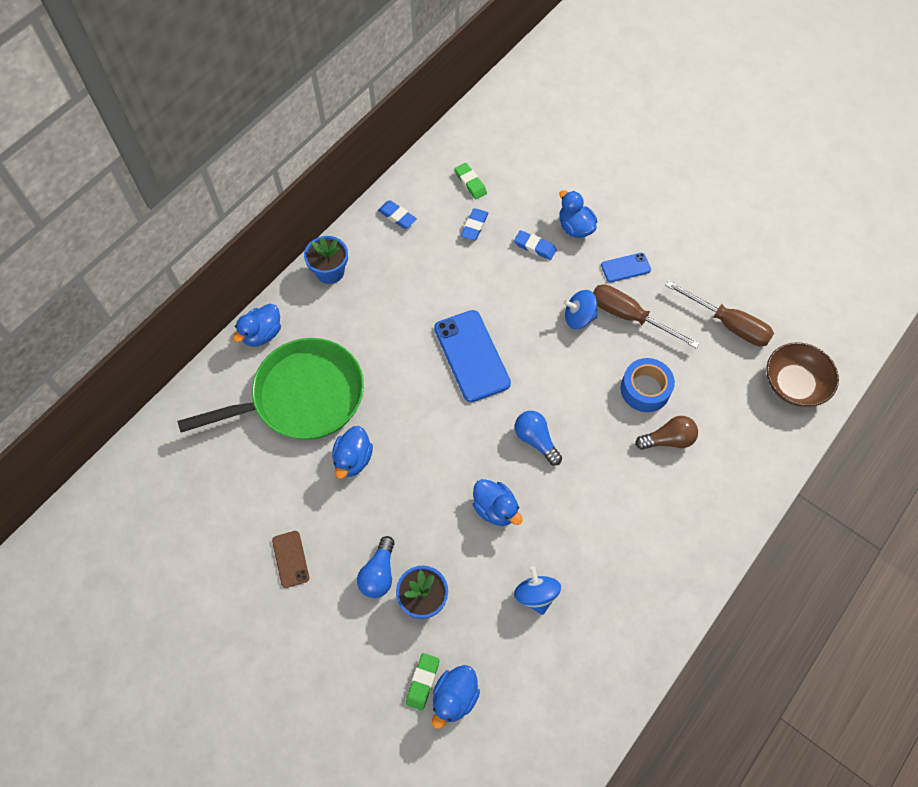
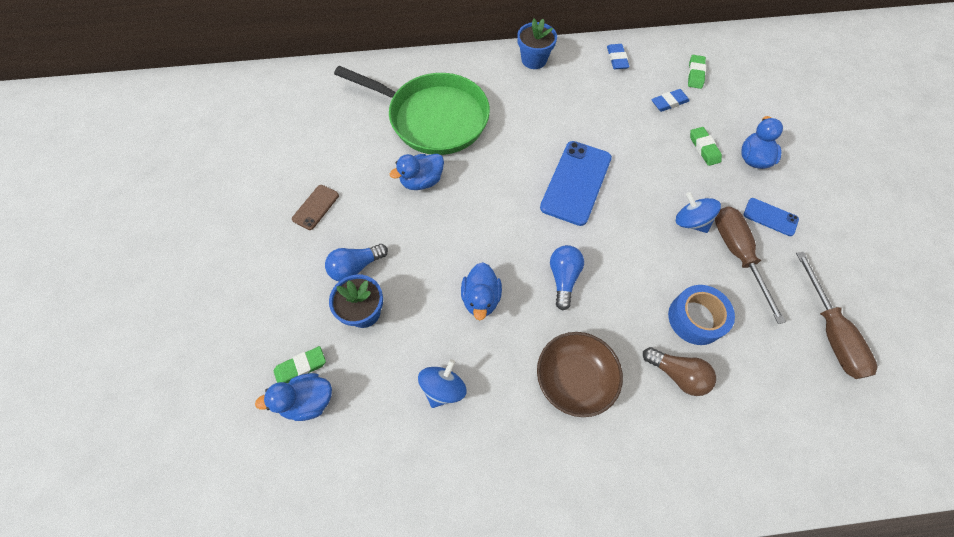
camera: 45 degrees right, 0 degrees up
blue duck [233,304,281,347] -> none
blue eraser [514,230,557,260] -> green eraser [690,127,722,166]
brown bowl [766,342,839,407] -> brown bowl moved to [537,332,623,417]

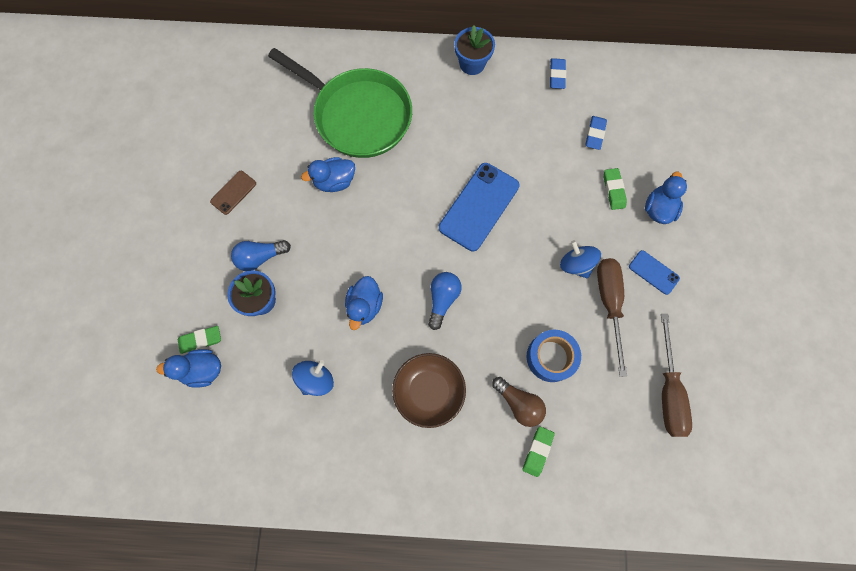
camera: 10 degrees right, 10 degrees up
blue eraser [651,89,690,112] -> blue eraser turned 60 degrees counterclockwise [585,116,607,150]
green eraser [688,55,706,89] -> green eraser moved to [522,427,555,477]

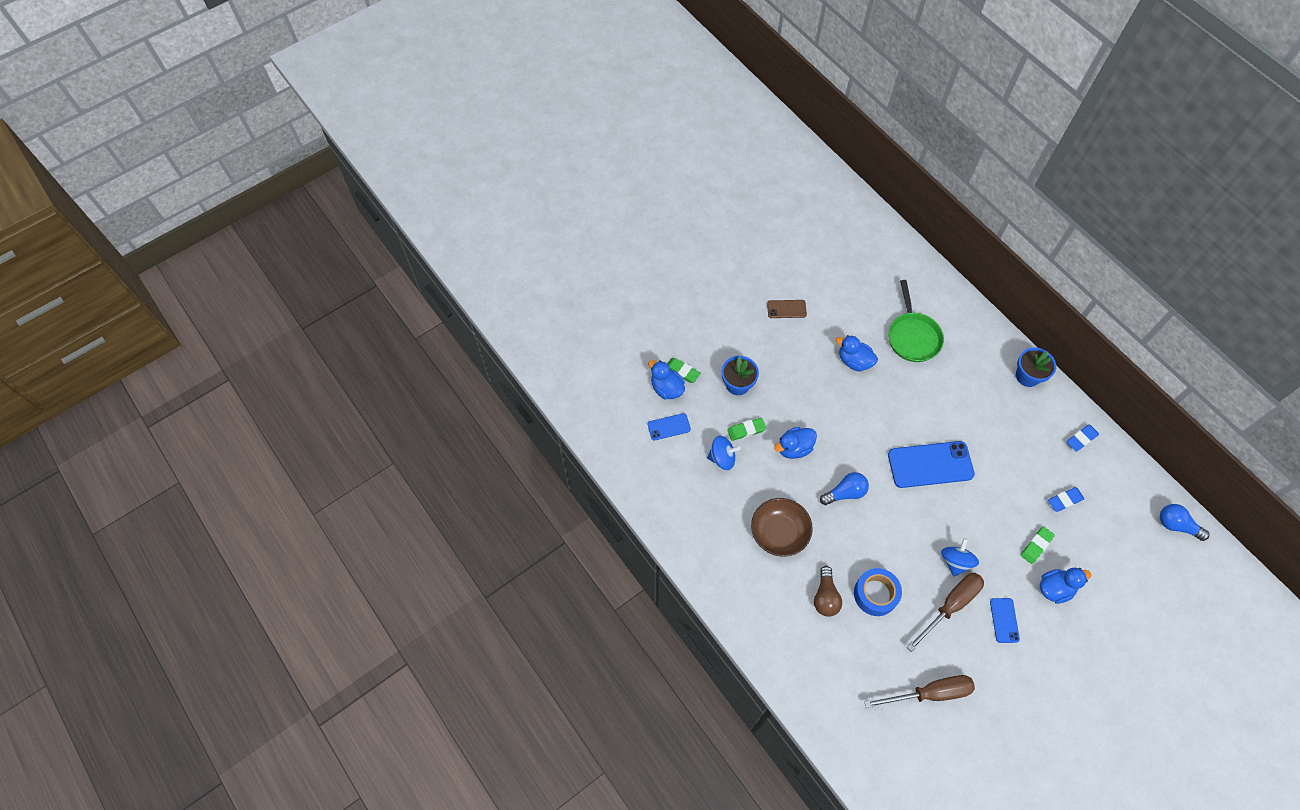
camera: 50 degrees right, 10 degrees down
blue light bulb [231,240,291,271] -> blue light bulb moved to [1160,504,1209,541]
green pan [268,48,412,158] -> green pan [888,280,944,362], size x0.64
green eraser [522,427,555,477] -> green eraser moved to [727,418,766,441]
brown screwdriver [661,314,692,437] -> brown screwdriver turned 150 degrees counterclockwise [864,675,975,708]
none -> blue phone [648,413,691,441]

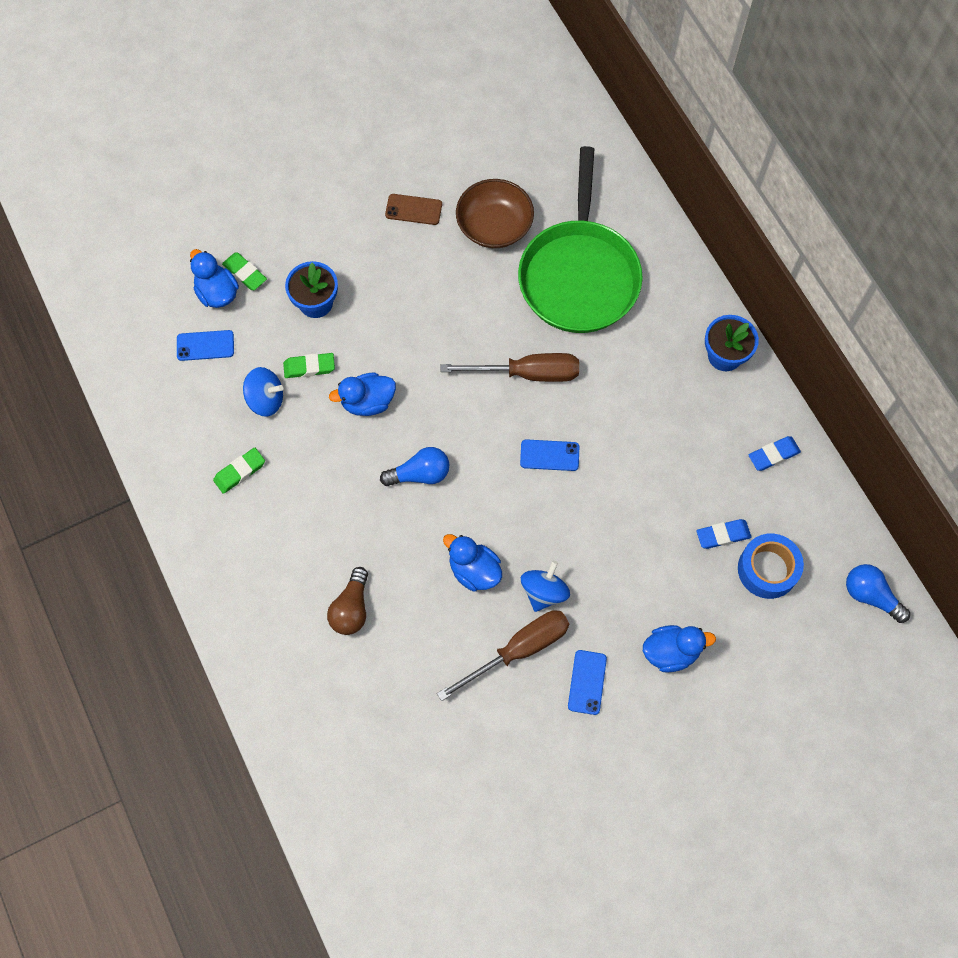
camera: 10 degrees right, 5 degrees up
brown bowl [751,498,813,557] -> brown bowl moved to [456,179,534,248]
blue duck [836,335,878,372] -> blue duck moved to [443,534,502,591]
blue tape [854,568,902,616] -> blue tape moved to [738,533,804,599]
brown screwdriver [864,675,975,708] -> brown screwdriver moved to [441,353,579,382]
green pan [888,280,944,362] -> green pan [518,146,643,333], size x1.57
blue phone [888,441,975,488] -> blue phone [520,439,579,471], size x0.51
green eraser [1021,526,1055,564] -> green eraser moved to [213,448,265,494]

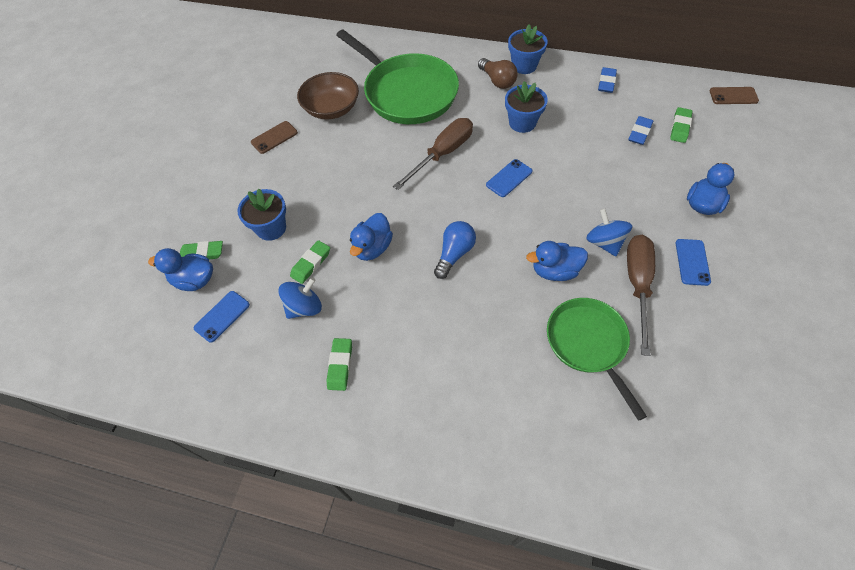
camera: 45 degrees left, 10 degrees down
brown light bulb [327,567,368,635] -> brown light bulb moved to [478,58,518,89]
blue phone [568,650,607,715] -> blue phone turned 45 degrees clockwise [676,239,711,286]
blue tape [738,533,804,599] -> green eraser [670,107,692,143]
blue light bulb [846,564,910,623] -> brown phone [709,87,759,104]
none -> blue flower pot [505,81,548,133]
none -> green pan [547,298,647,421]

